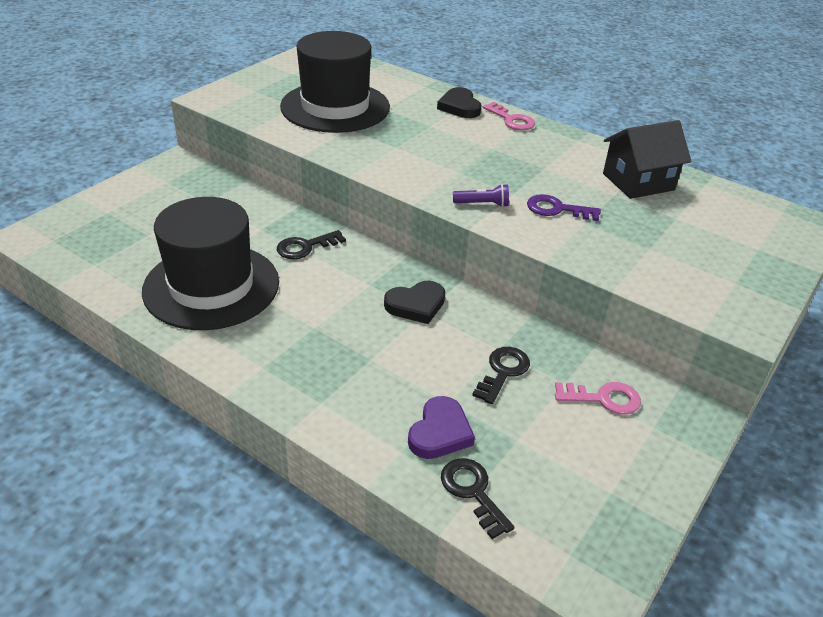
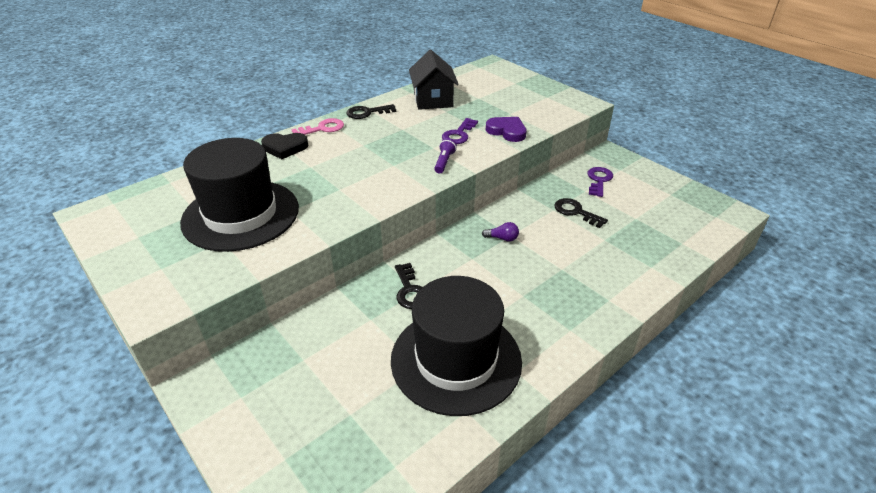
camera: 75 degrees left, 0 degrees up
black heart [384,281,445,324] -> purple light bulb [482,222,519,242]
purple heart [408,396,475,459] -> purple heart moved to [486,117,527,142]
black key [441,458,514,539] -> black key moved to [346,104,396,119]
pink key [555,382,641,414] -> purple key [587,167,613,197]

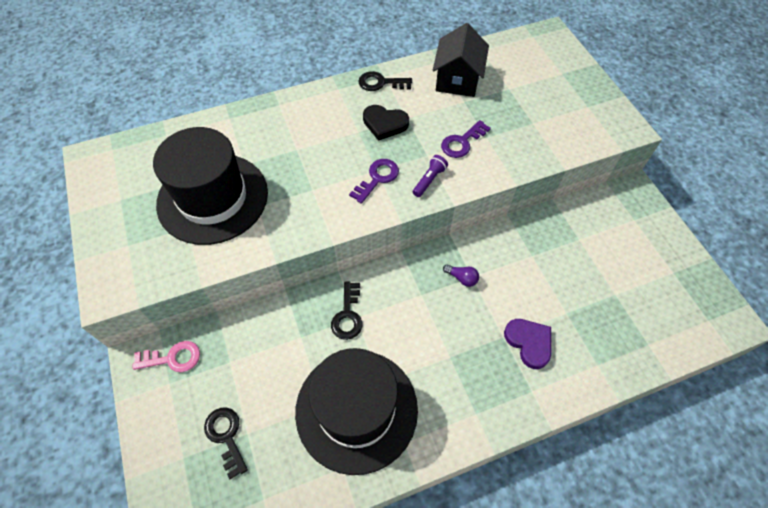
camera: 20 degrees right, 20 degrees up
black heart [261,133,308,159] -> black heart moved to [363,105,409,141]
pink key [291,118,344,135] -> pink key moved to [133,341,200,372]
purple heart [486,117,527,142] -> purple heart moved to [504,319,551,369]
black key [555,198,608,228] -> black key moved to [204,407,248,479]
purple key [587,167,613,197] -> purple key moved to [349,159,399,204]

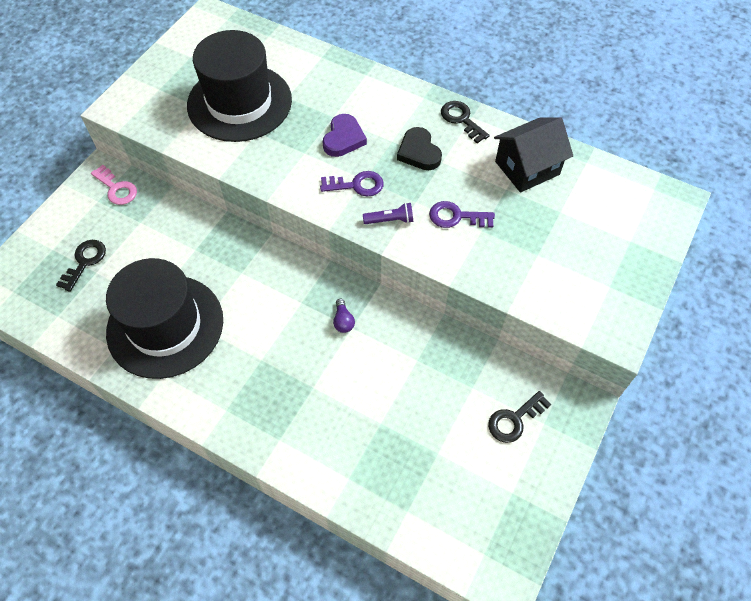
camera: 50 degrees right, 0 degrees up
black key [331,282,362,340] -> black key moved to [488,391,551,443]
purple heart [504,319,551,369] -> purple heart moved to [323,114,367,157]

